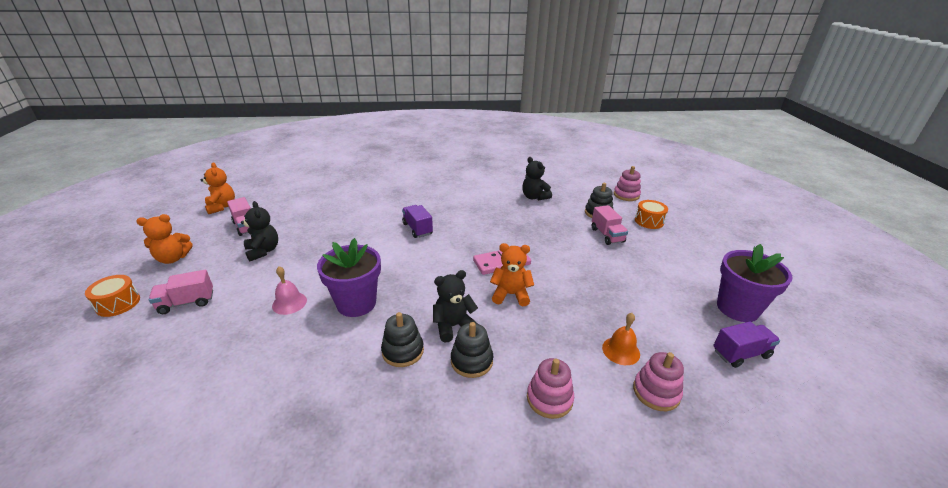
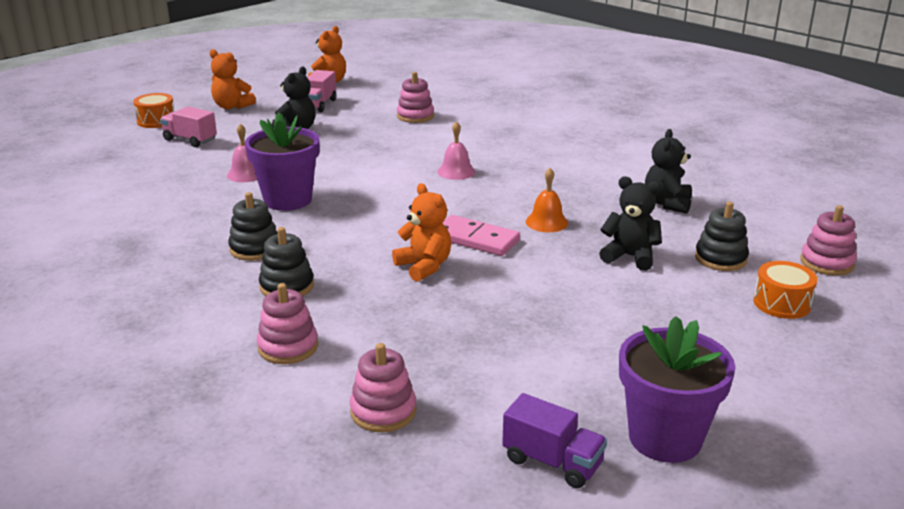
camera: 50 degrees right, 5 degrees down
purple truck [402,205,433,238] -> pink bell [437,121,475,180]
black teddy bear [433,270,478,342] -> black teddy bear moved to [599,176,662,271]
pink truck [592,205,628,245] -> none
orange bell [602,313,640,365] -> orange bell moved to [526,168,568,232]
none -> pink stacking toy [397,72,434,123]

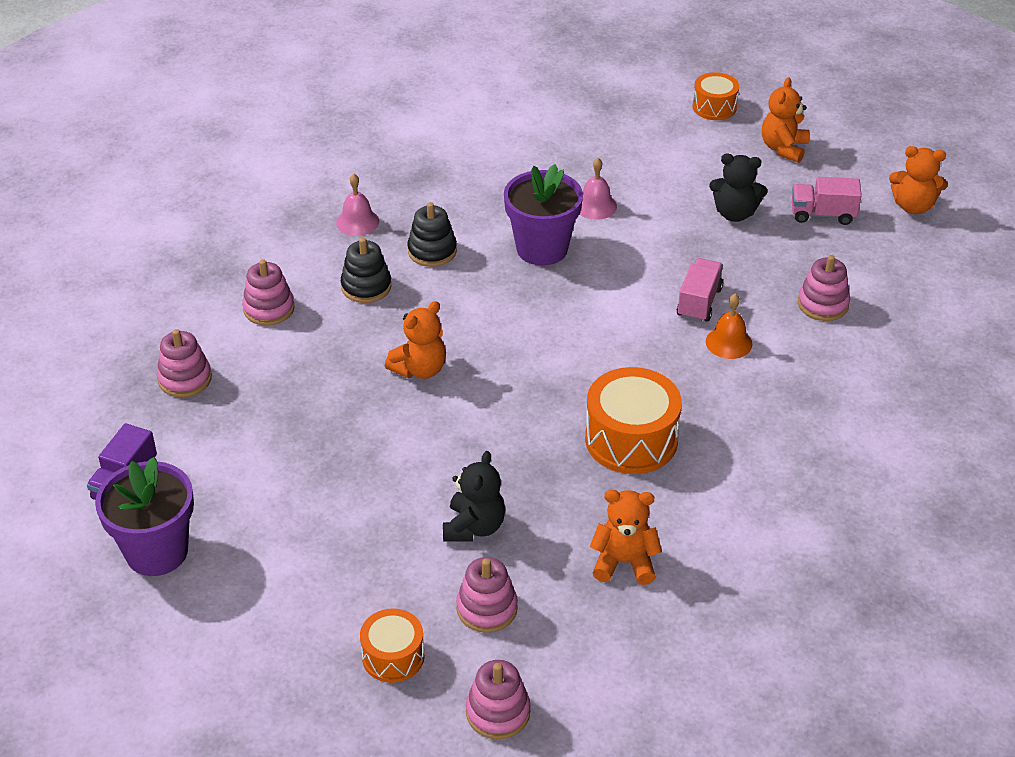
camera: 80 degrees right, 15 degrees up
pink truck [160,106,217,147] -> pink truck moved to [677,258,723,322]
pink bell [437,121,475,180] -> pink bell moved to [336,174,379,236]
pink domino [443,215,520,256] -> none
orange bell [526,168,568,232] -> orange bell moved to [706,294,752,359]
black teddy bear [645,129,692,214] -> orange teddy bear [590,490,662,585]
black stacking toy [695,201,749,271] -> pink stacking toy [456,557,518,633]
none -> orange drum [585,367,682,474]

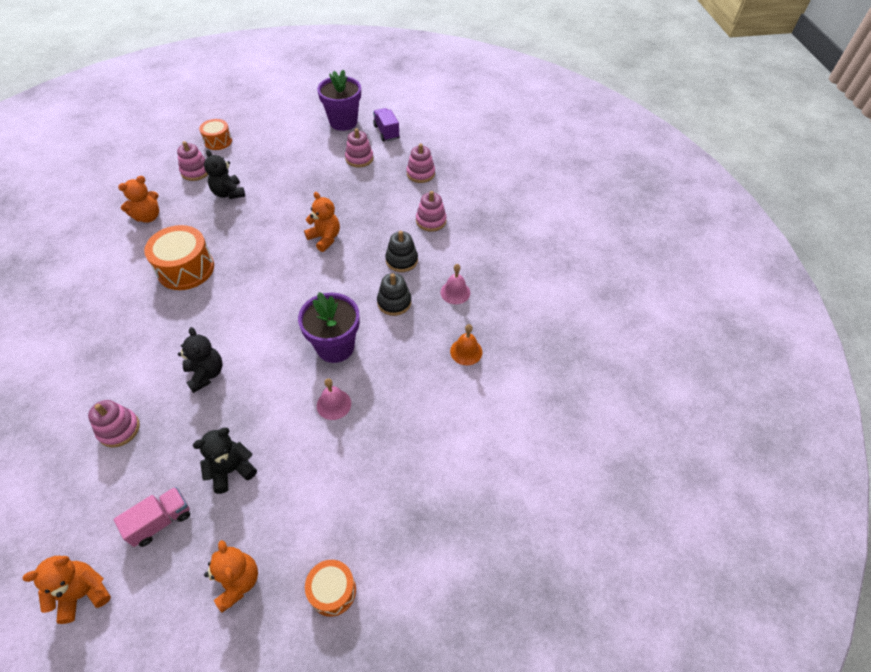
camera: 135 degrees right, 10 degrees up
orange teddy bear [385,301,446,379] -> orange teddy bear turned 135 degrees clockwise [304,192,340,252]
pink stacking toy [466,660,531,739] -> pink stacking toy moved to [345,128,374,168]
pink truck [677,258,723,322] -> black teddy bear [178,327,223,393]
orange bell [706,294,752,359] -> orange bell moved to [450,324,482,365]

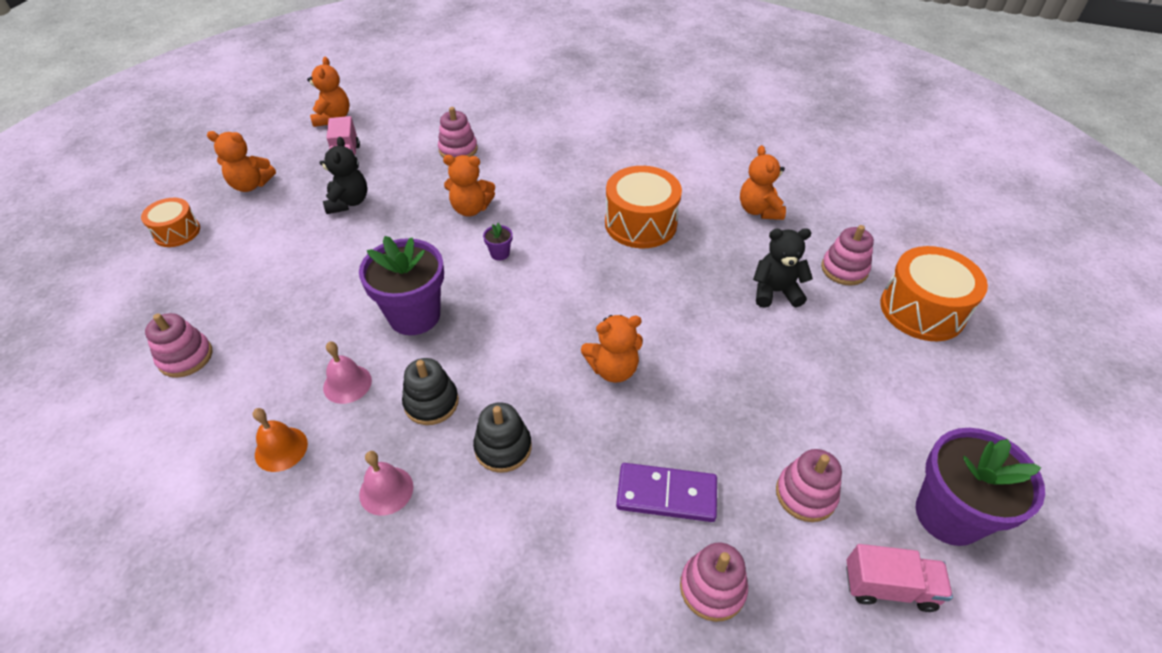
camera: 120 degrees right, 5 degrees down
black teddy bear [178,327,223,393] -> orange teddy bear [443,155,495,217]
orange drum [199,119,232,150] -> orange drum [880,246,988,341], size x1.68
pink bell [317,378,351,420] -> pink bell moved to [323,342,372,404]
purple truck [373,108,400,141] -> pink truck [846,544,953,612]
pink stacking toy [416,191,447,232] -> pink stacking toy moved to [145,313,212,378]
none -> purple flower pot [483,223,512,260]
none -> purple domino [616,463,717,522]

